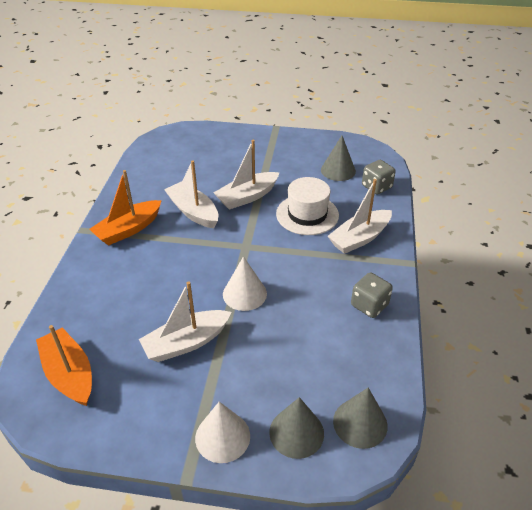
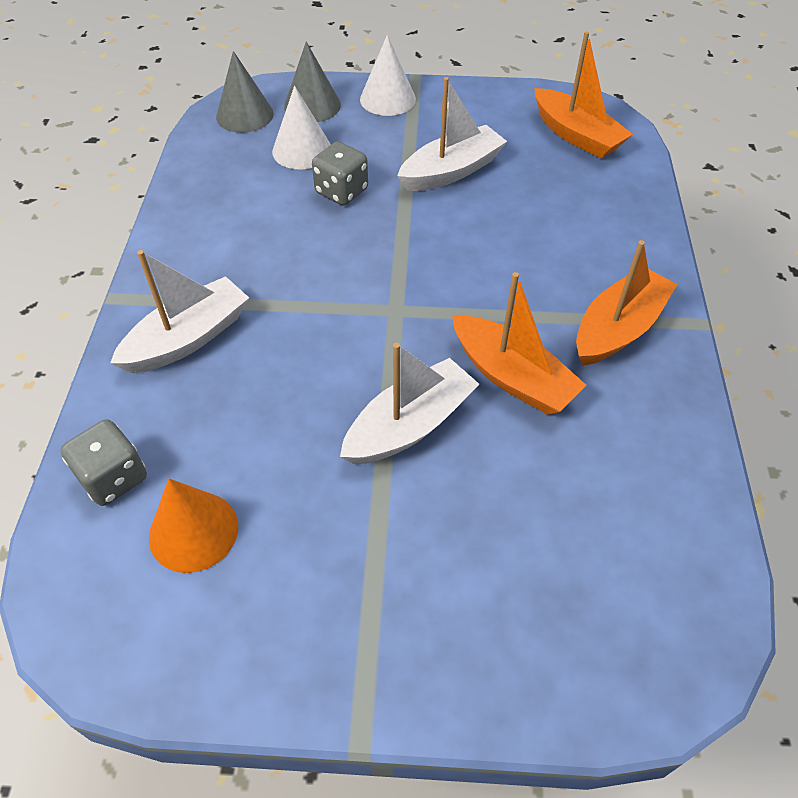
camera: 175 degrees right, 10 degrees up
white boat [164,160,218,228] -> orange boat [452,272,587,415]
white cone [223,256,267,311] -> white cone moved to [272,86,331,170]
white hat [276,177,339,235] -> none
grey cone [321,136,356,181] -> orange cone [149,478,238,573]
grey dice [351,273,393,318] -> grey dice moved to [312,142,368,205]

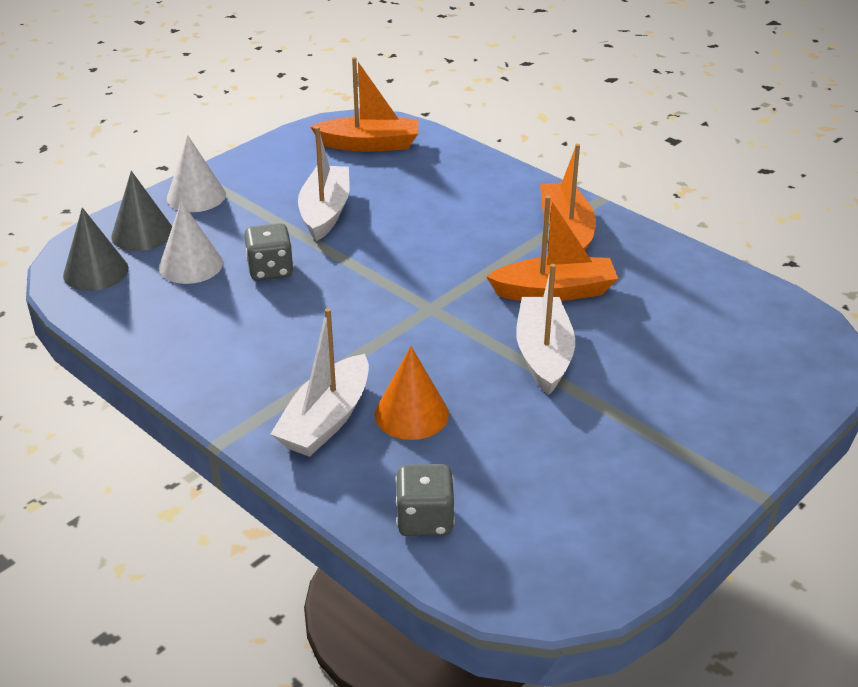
camera: 50 degrees left, 15 degrees down
white boat [110,250,249,373] -> white boat turned 150 degrees counterclockwise [271,308,369,457]
orange cone [149,478,238,573] -> orange cone moved to [375,346,449,440]

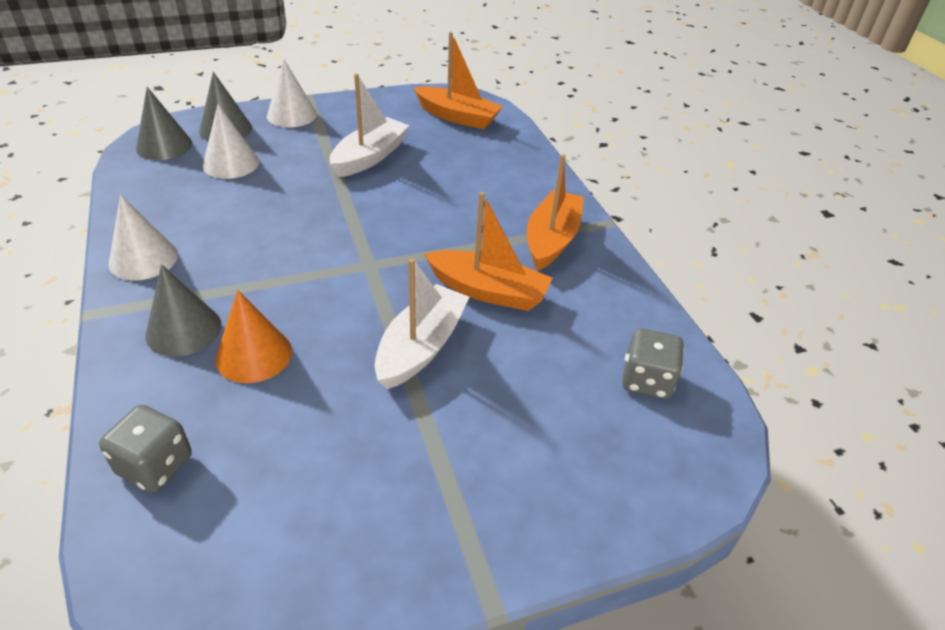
camera: 25 degrees right, 5 degrees up
grey dice [244,223,294,281] -> grey dice moved to [622,328,684,399]
white boat [271,308,369,457] -> grey cone [145,264,221,357]
none -> white cone [109,195,178,281]

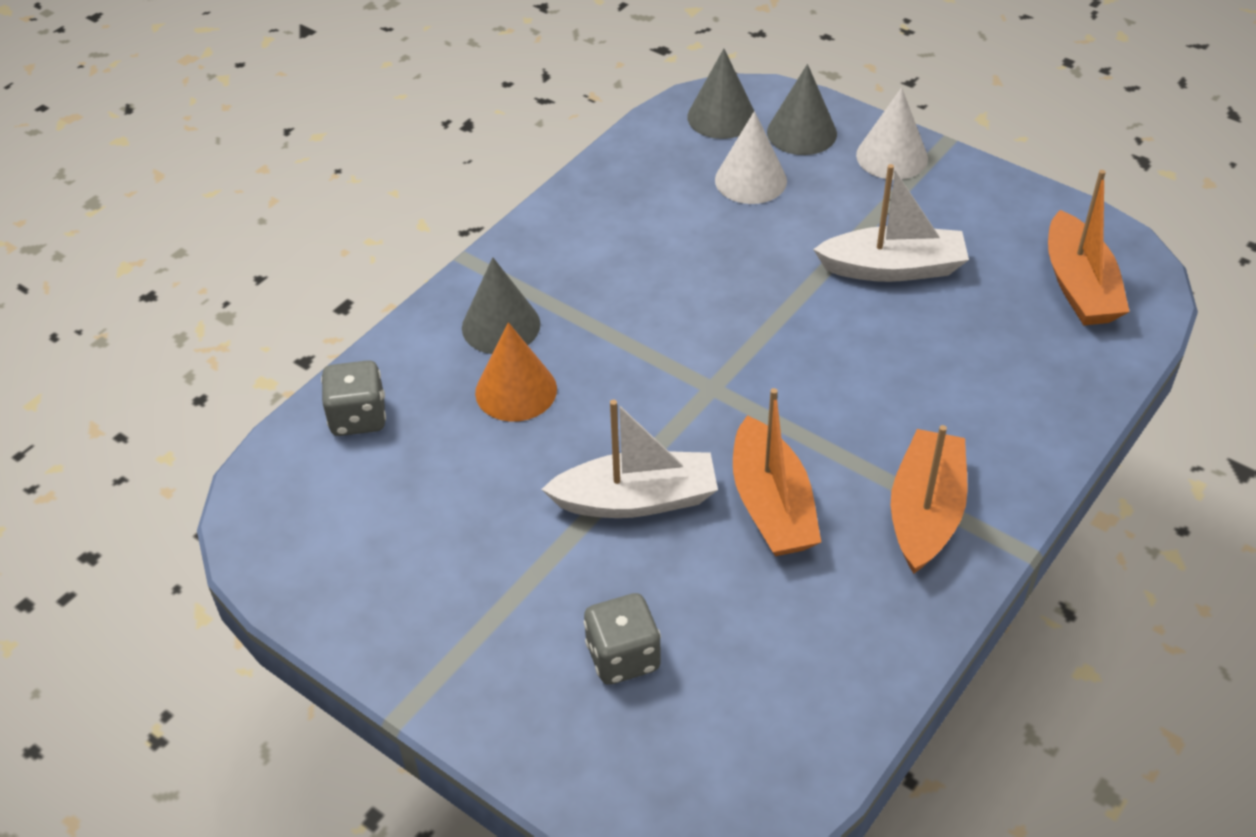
camera: 60 degrees right, 5 degrees up
white cone [109,195,178,281] -> none
orange boat [527,154,584,271] -> orange boat turned 60 degrees counterclockwise [891,425,968,574]
grey dice [622,328,684,399] -> grey dice moved to [584,593,661,685]

